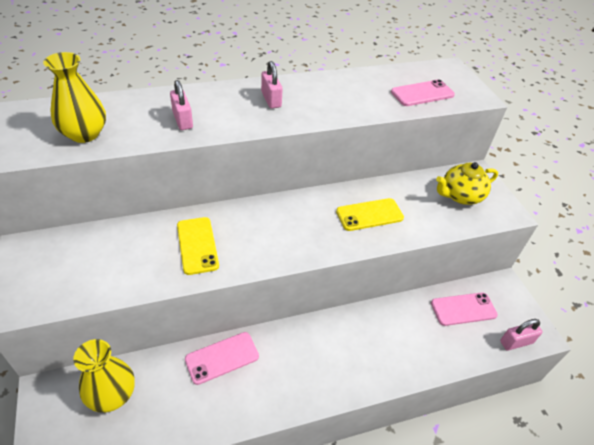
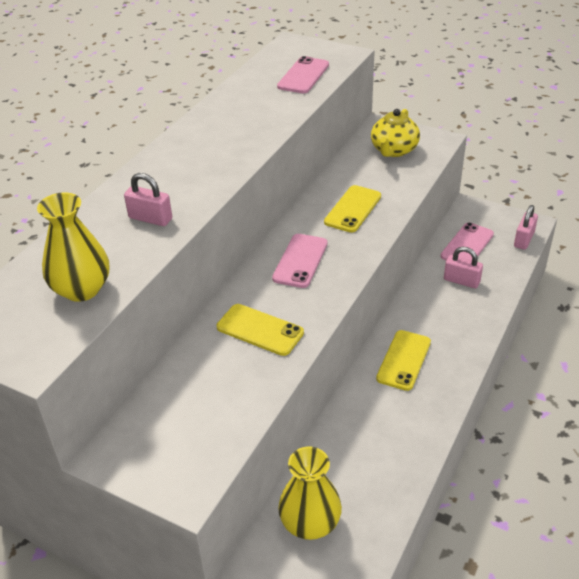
camera: 40 degrees left, 5 degrees down
pink phone [185,332,259,385] -> pink phone moved to [272,234,327,288]
pink padlock [261,61,283,108] -> pink padlock moved to [444,247,483,288]
none -> yellow phone [376,330,431,391]

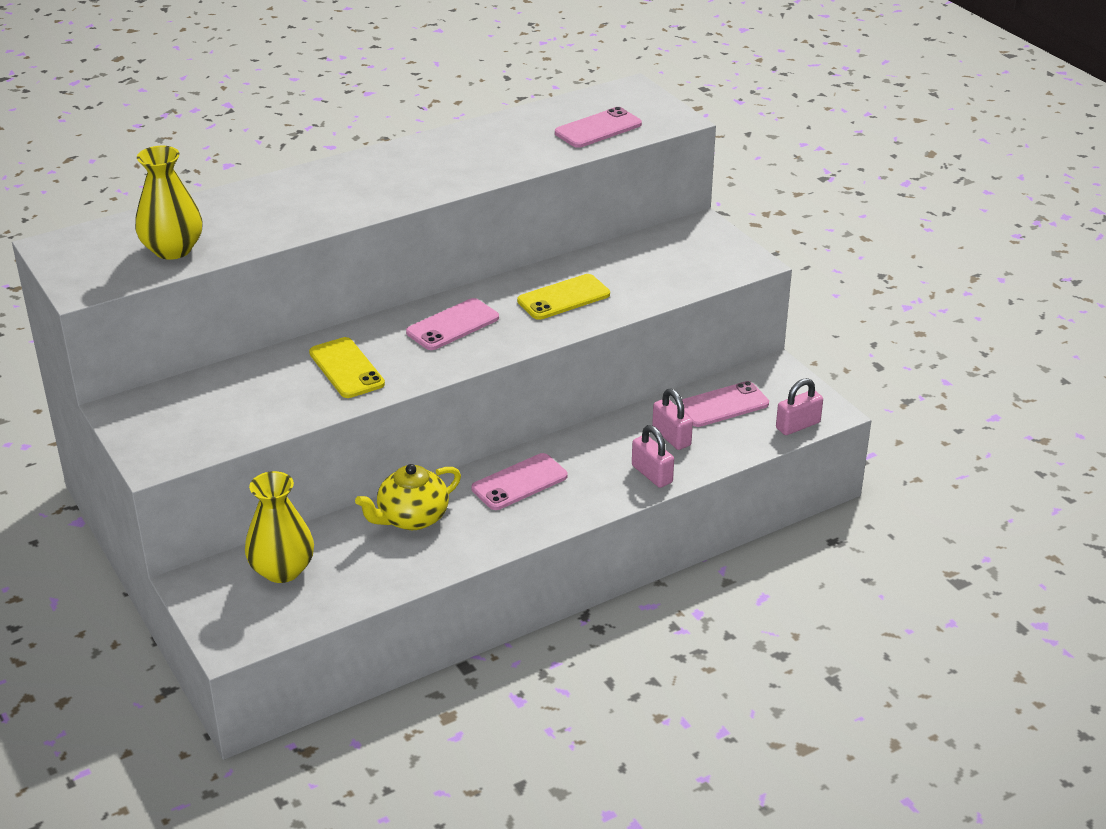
camera: 30 degrees right, 5 degrees down
pink padlock [124,173,172,226] -> pink padlock moved to [632,425,674,488]
yellow teapot [371,109,420,157] -> yellow teapot moved to [355,464,461,530]
yellow phone [376,330,431,391] -> pink phone [471,453,568,510]

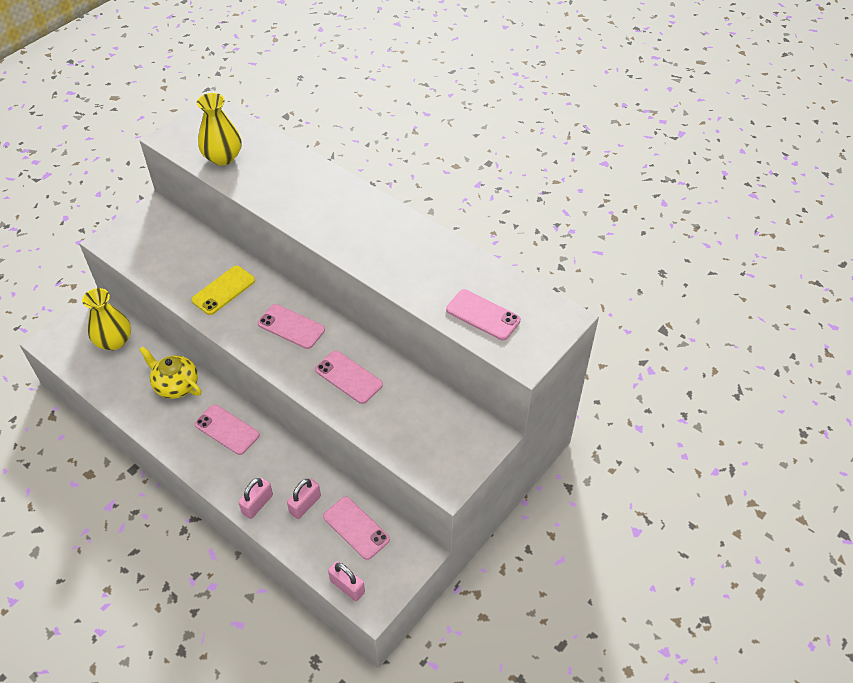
camera: 70 degrees right, 15 degrees up
yellow phone [517,274,610,320] -> pink phone [315,351,383,404]

